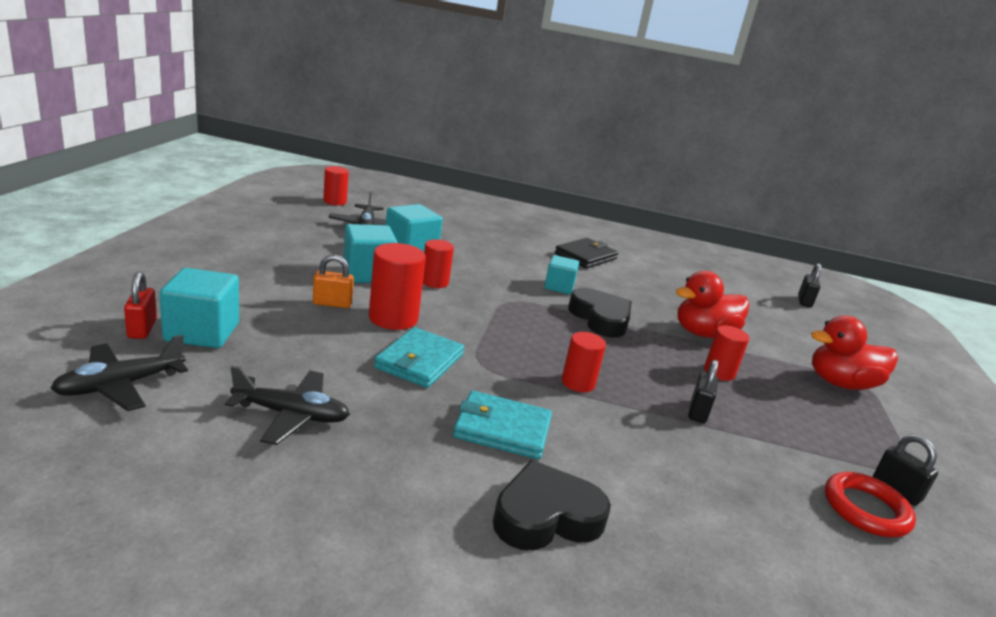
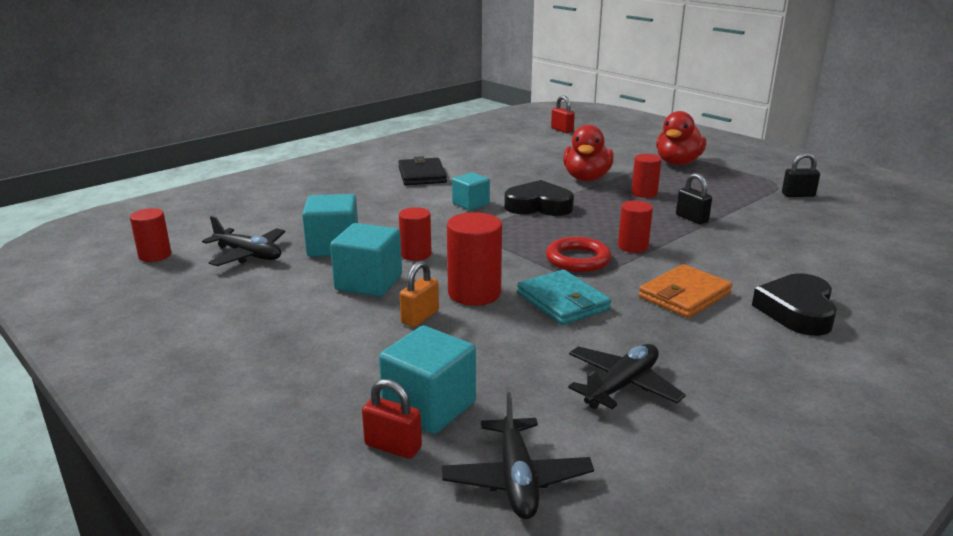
camera: 50 degrees left, 0 degrees up
turquoise wallet [453,391,552,459] -> orange wallet [638,264,732,318]
black padlock [798,263,821,307] -> red padlock [551,96,575,133]
red ring [825,472,916,537] -> red ring moved to [546,237,611,272]

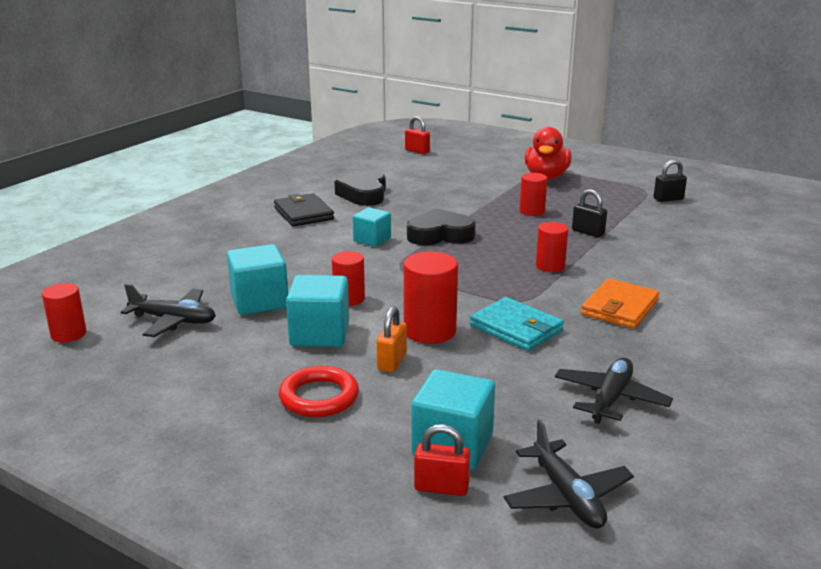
camera: 15 degrees left, 0 degrees up
red ring [546,237,611,272] -> red ring moved to [279,366,359,417]
red duck [563,125,614,181] -> none
black heart [752,273,837,336] -> black heart moved to [335,171,386,206]

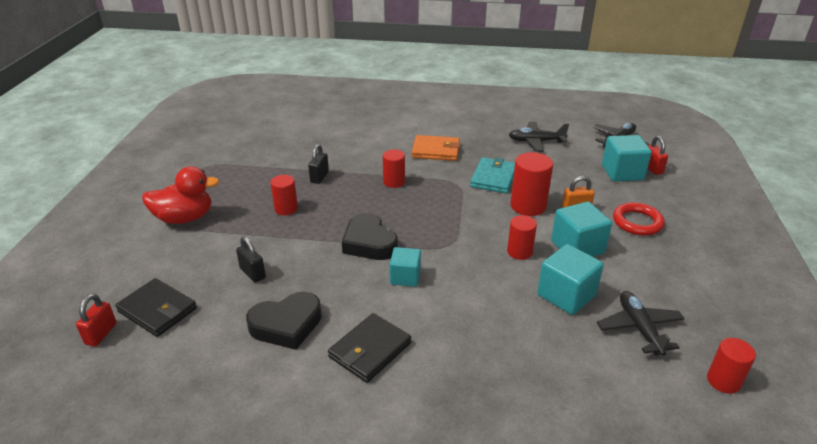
camera: 115 degrees left, 10 degrees up
black padlock [653,159,687,202] -> black padlock moved to [236,236,266,283]
none -> black wallet [115,278,197,337]

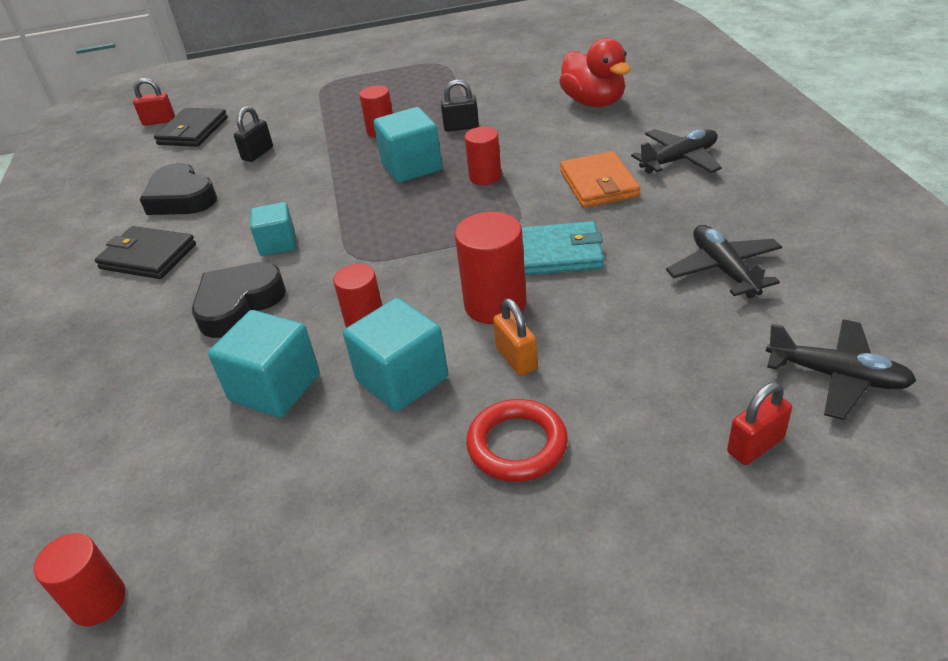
camera: 75 degrees right, 5 degrees up
red duck [142,166,219,224] -> red duck moved to [559,38,630,108]
black heart [342,213,398,260] -> black heart moved to [192,262,286,338]
black plane [597,291,685,356] -> black plane moved to [631,129,722,174]
turquoise cube [602,135,652,181] -> turquoise cube moved to [374,107,442,183]

